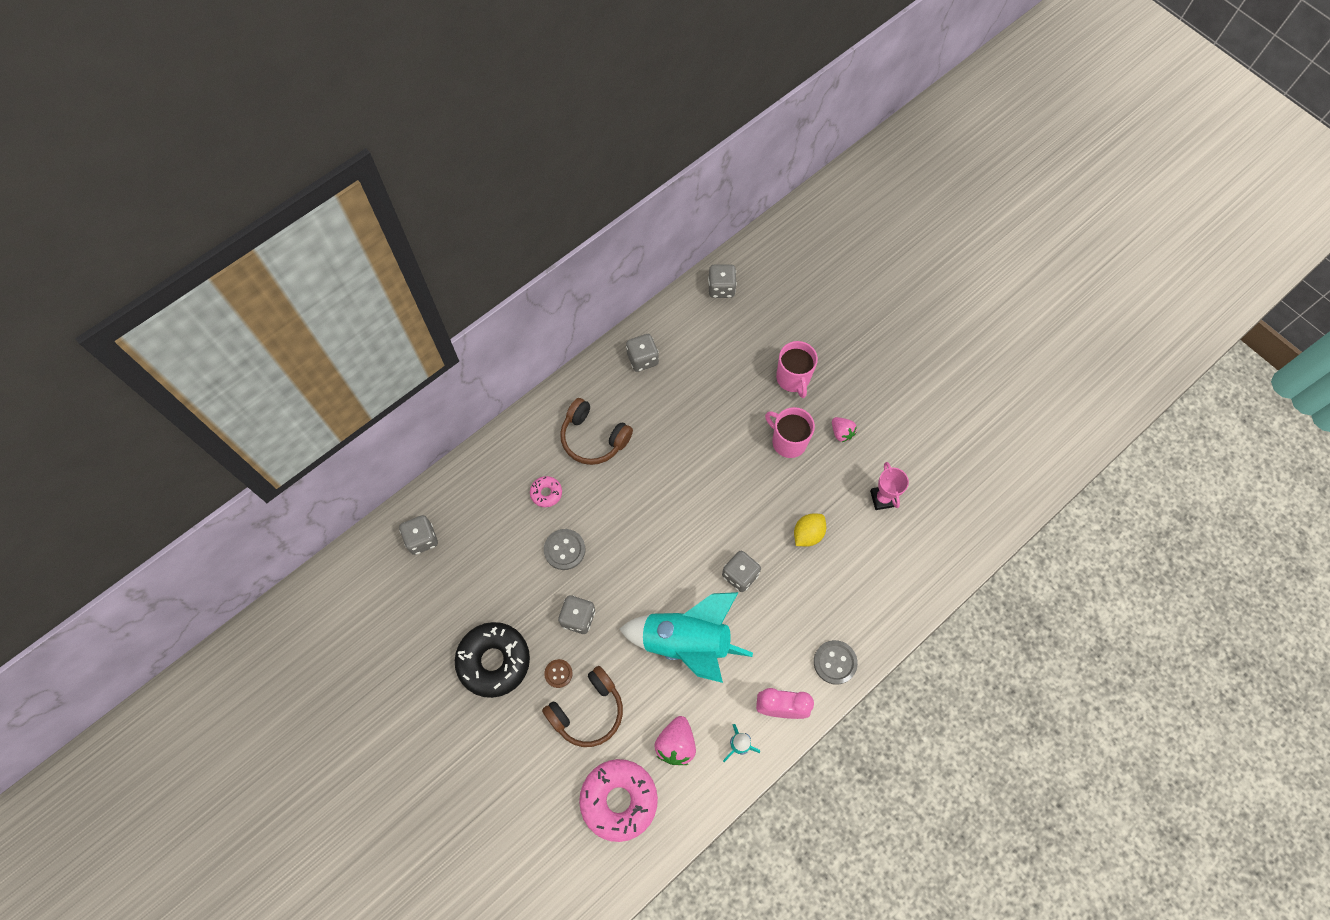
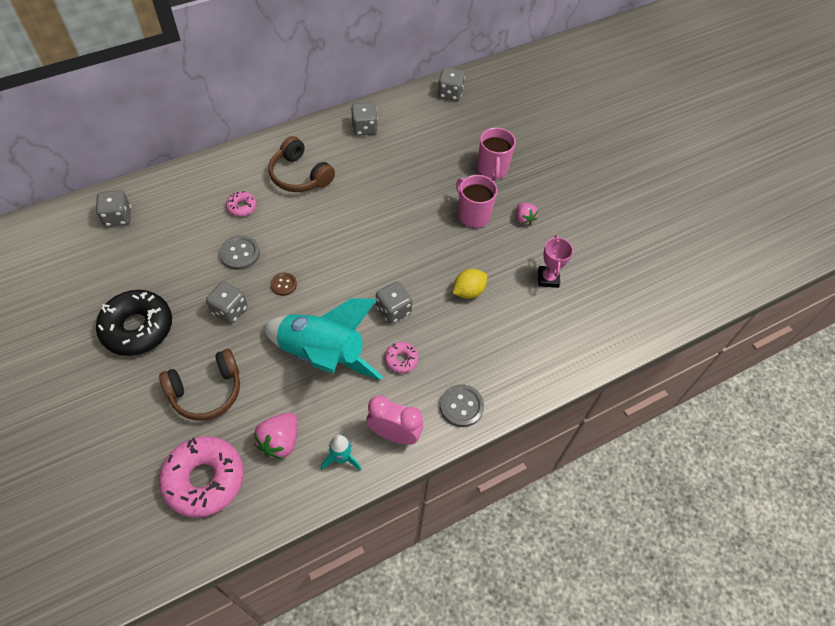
camera: 10 degrees right, 10 degrees down
brown button [544,659,573,688] -> brown button moved to [270,272,297,296]
none -> pink donut [385,342,419,373]

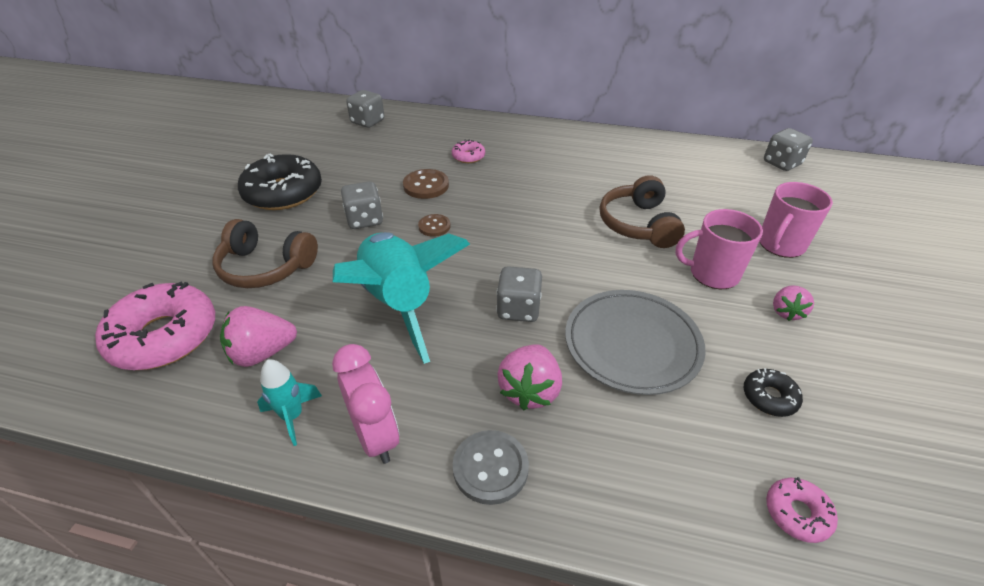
camera: 45 degrees right, 15 degrees down
grey button [219,235,260,270] -> brown button [403,169,449,199]
brown headphones [269,136,335,192] -> brown headphones moved to [600,175,685,248]
grey dice [351,103,378,136] -> none
pink donut [385,342,419,373] -> pink donut moved to [766,477,838,543]
yellow lemon [453,269,487,299] -> grey plate [565,290,706,395]
pink mug [456,175,497,228] -> pink mug turned 90 degrees counterclockwise [676,209,763,289]
pink trophy [538,235,573,288] -> black donut [743,368,803,417]
none -> pink strawberry [497,344,562,410]

